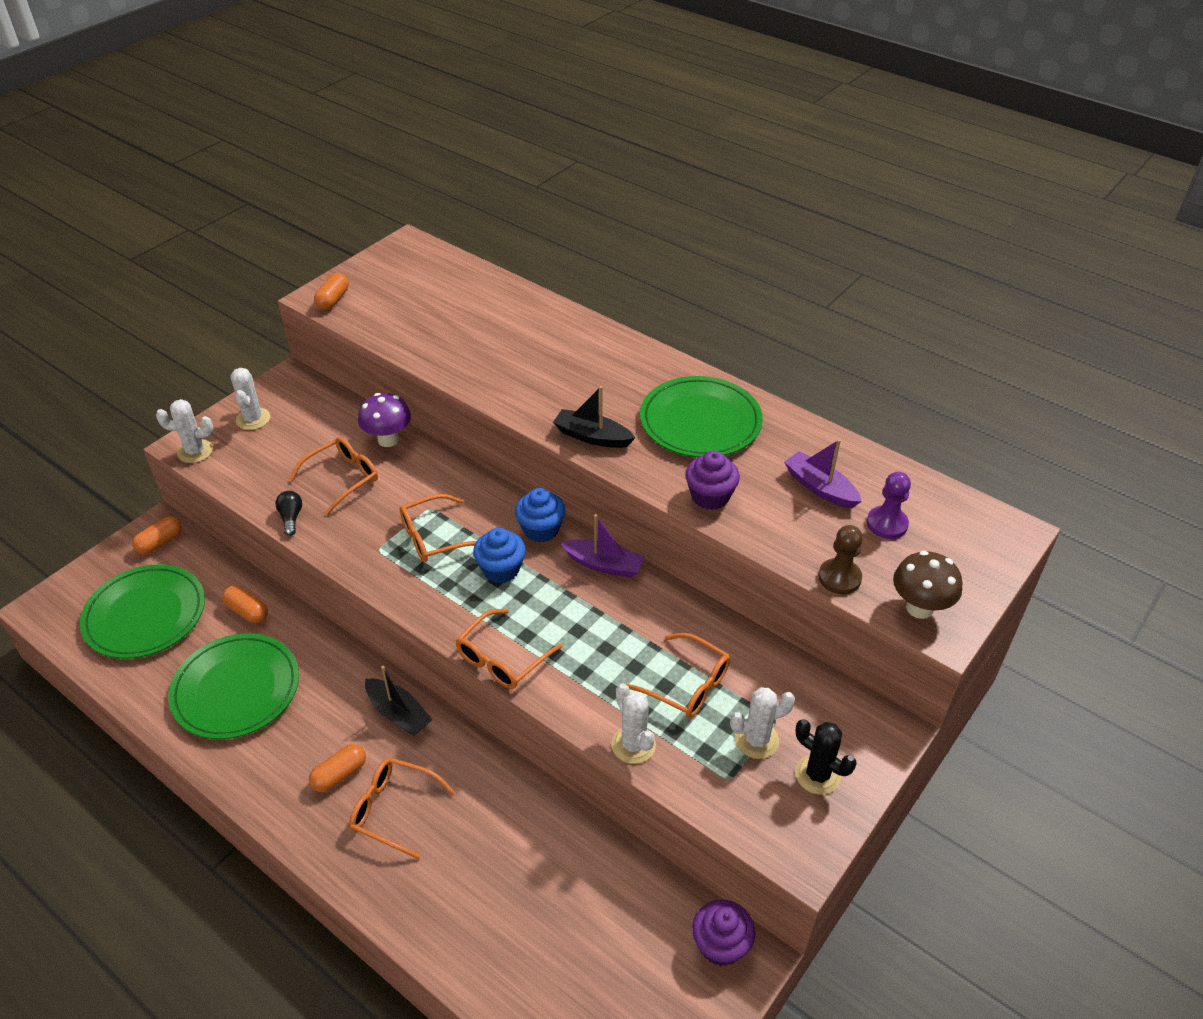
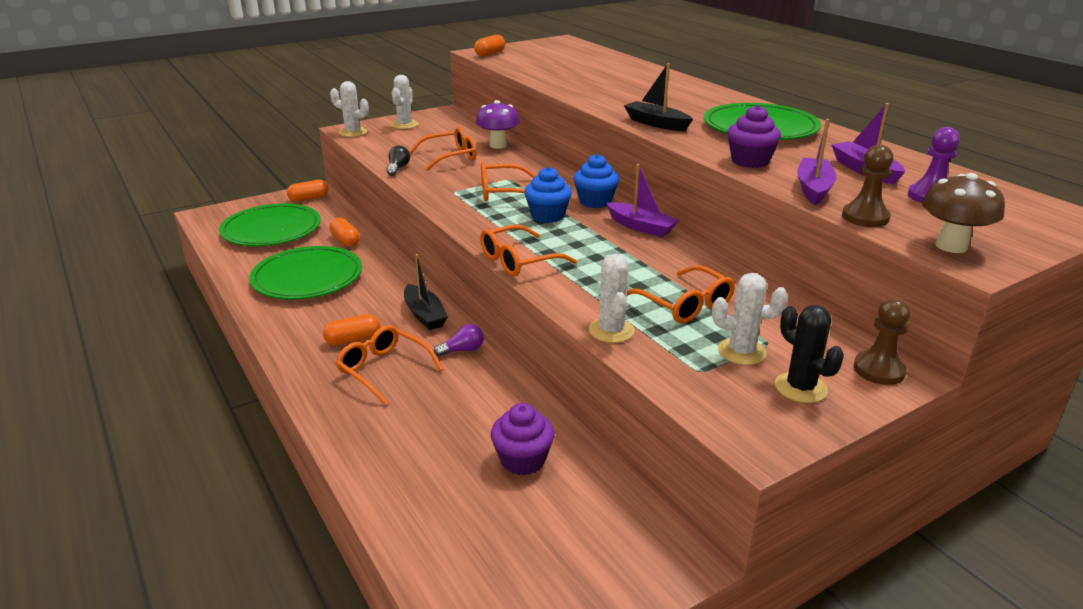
camera: 20 degrees right, 15 degrees down
purple cupcake [692,900,755,966] -> purple cupcake moved to [491,403,555,475]
none -> purple light bulb [434,324,484,357]
none -> purple boat [797,119,837,205]
none -> brown pawn [854,298,911,385]

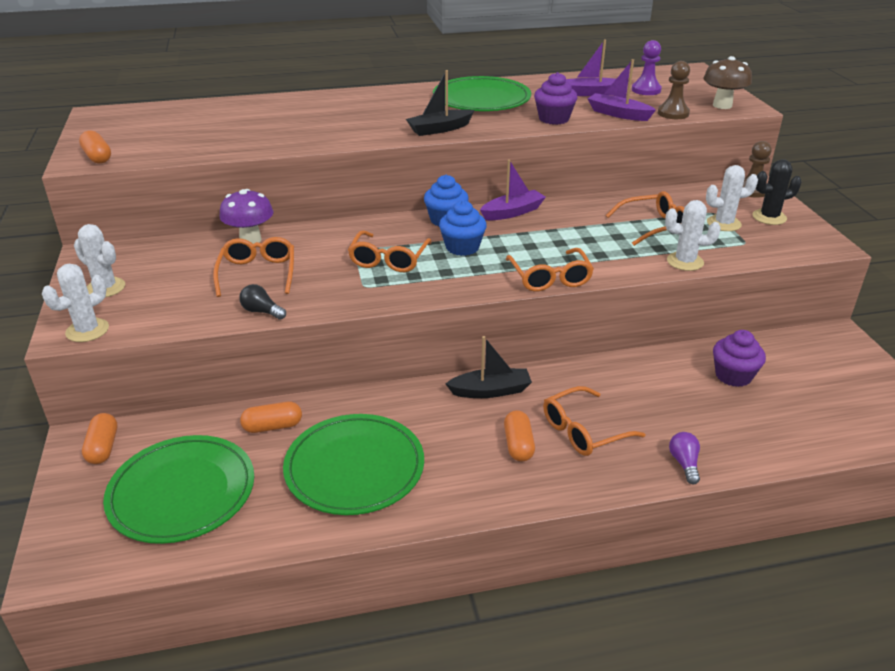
camera: 70 degrees left, 5 degrees up
purple light bulb [434,324,484,357] -> purple light bulb moved to [669,432,700,484]
white cactus [712,273,788,365] -> white cactus turned 60 degrees clockwise [706,165,758,231]

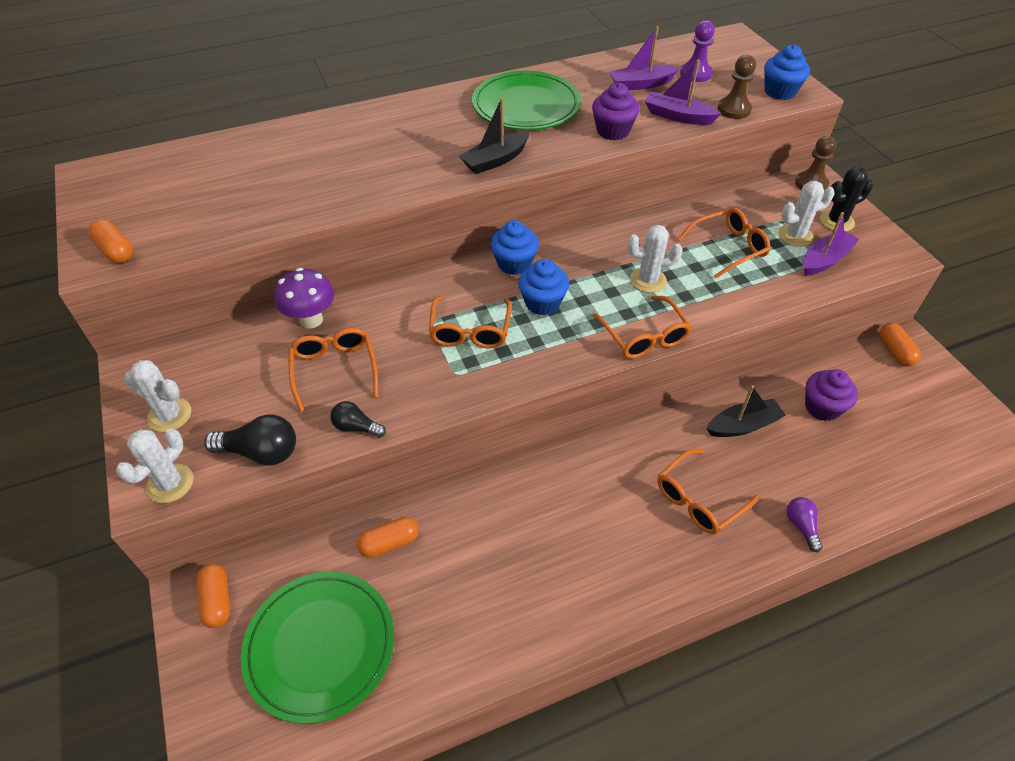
camera: 10 degrees left, 15 degrees up
green plate [283,414,424,515] -> none
black boat [445,336,532,398] -> black boat moved to [707,385,786,437]
purple boat [480,160,546,220] -> purple boat moved to [803,212,859,276]
orange capsule [504,410,535,461] -> orange capsule moved to [879,323,921,366]
white cactus [665,200,721,271] -> white cactus moved to [627,225,683,293]
brown mushroom [703,56,752,109] -> blue cupcake [764,44,810,100]
none -> black light bulb [204,415,296,466]

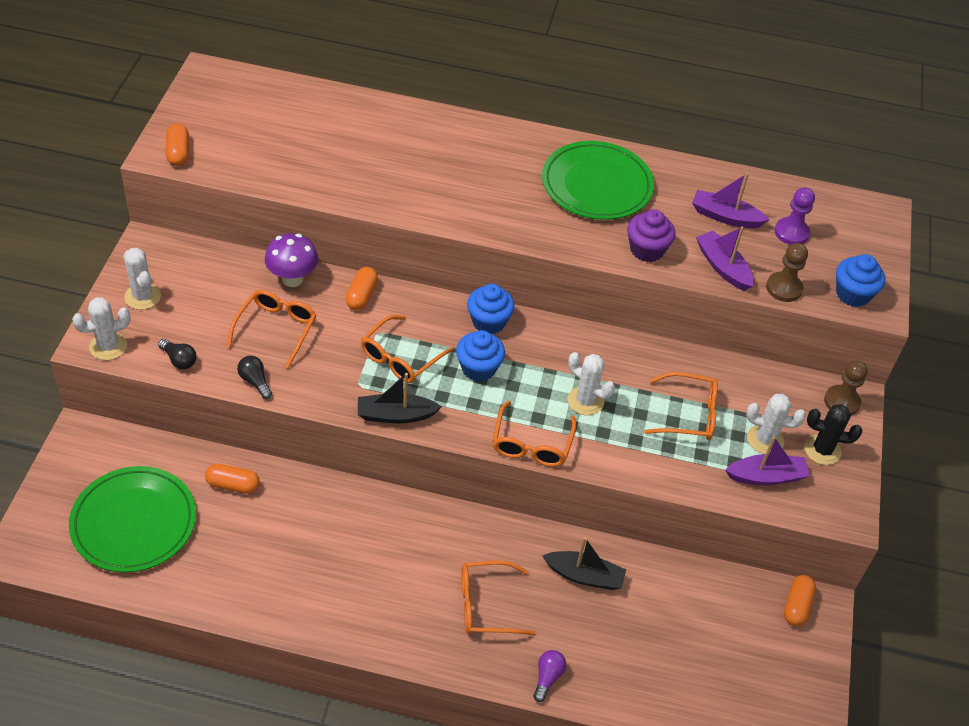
camera: 30 degrees right, 0 degrees up
orange capsule [196,564,230,628] -> orange capsule moved to [345,267,378,310]
black light bulb [204,415,296,466] -> black light bulb [158,339,197,370], size x0.62
black boat [459,98,530,174] -> black boat moved to [358,373,442,424]
purple cupcake [805,369,858,421] -> none

